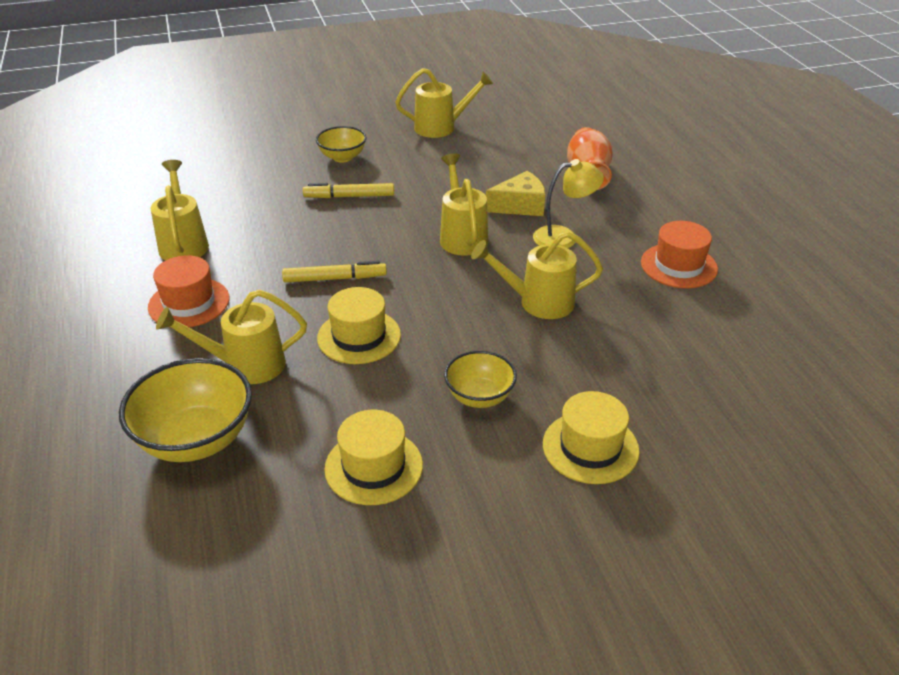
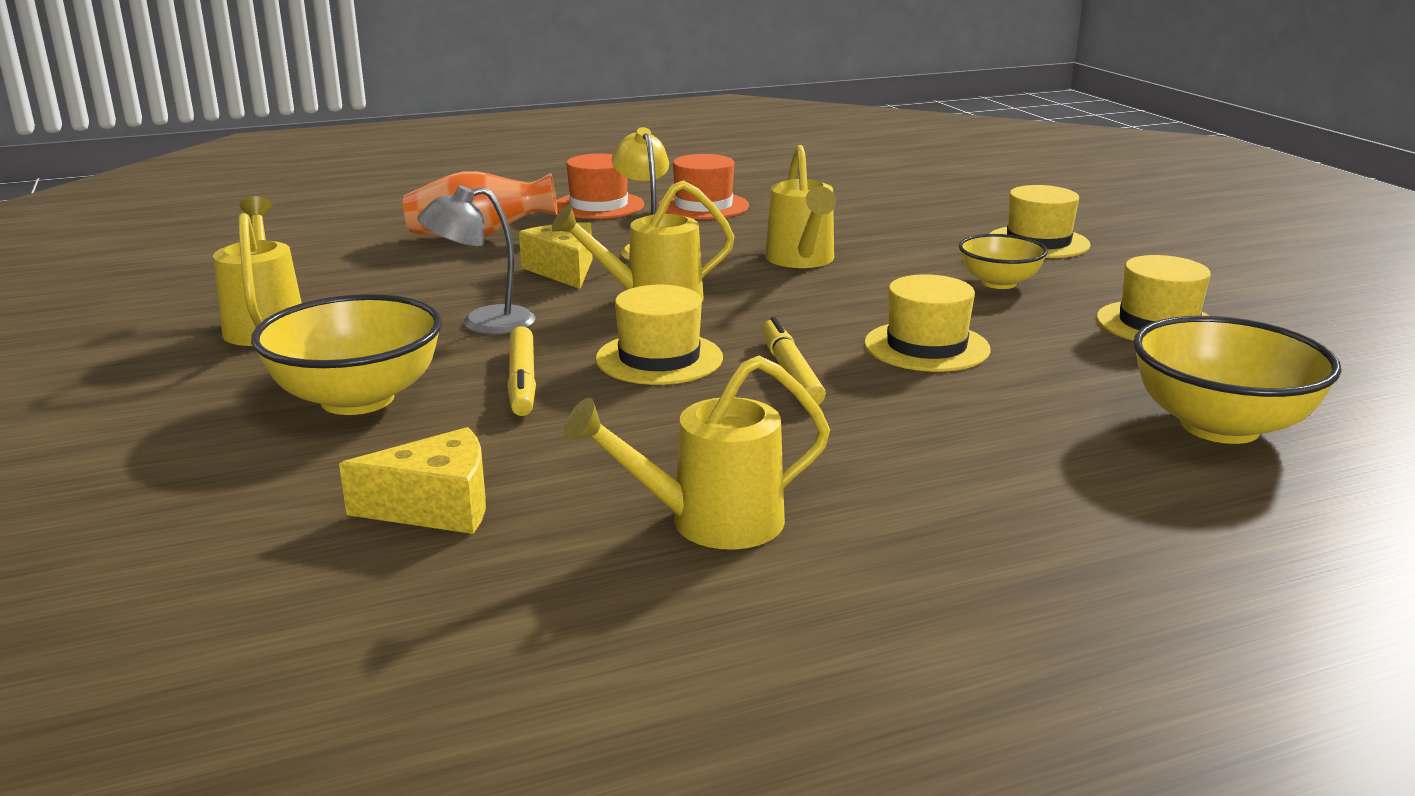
camera: 95 degrees left, 15 degrees down
orange hat [148,255,229,327] -> orange hat moved to [557,154,644,219]
yellow watering can [156,290,307,384] -> none
yellow bowl [316,126,366,163] -> yellow bowl [251,294,442,415], size x1.67
none -> yellow cheese [339,427,486,534]
none -> grey lamp [417,186,535,334]
none -> yellow hat [596,285,723,385]

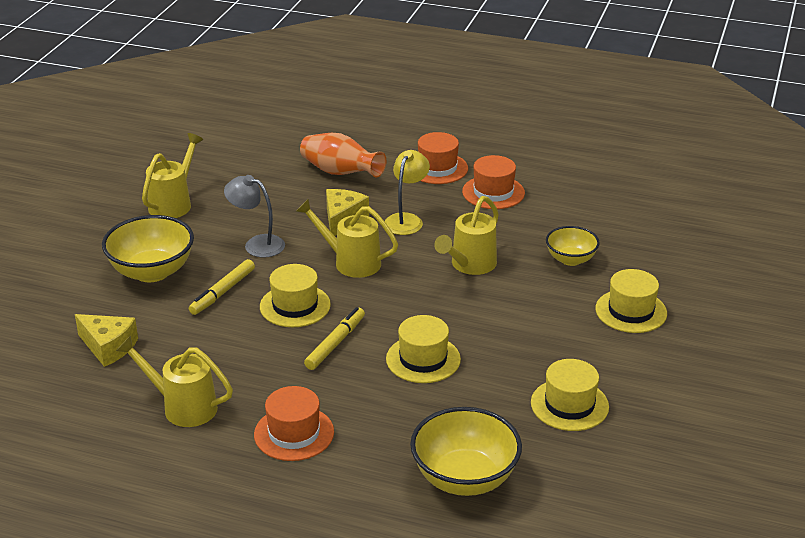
camera: 40 degrees right, 10 degrees up
yellow bowl [959,234,1048,289] -> yellow bowl moved to [546,226,600,266]
none -> orange hat [254,386,334,461]

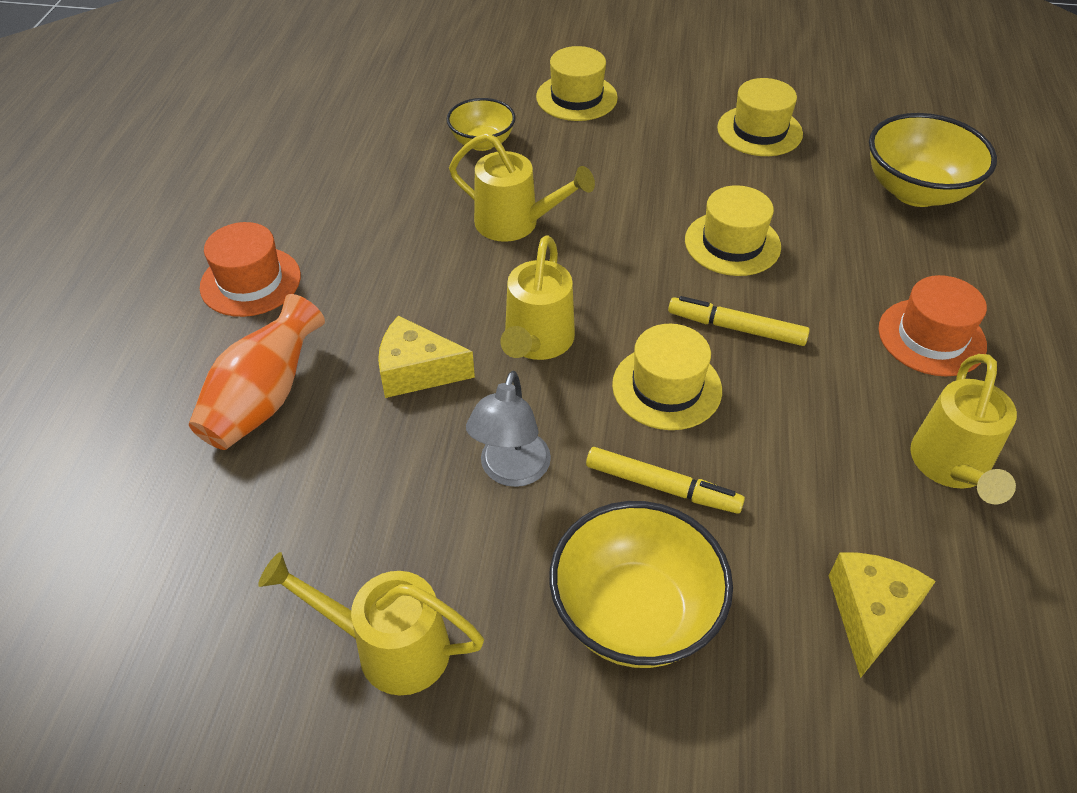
camera: 100 degrees left, 15 degrees up
yellow lamp [385,150,430,235] -> none
orange hat [462,155,525,209] -> none

